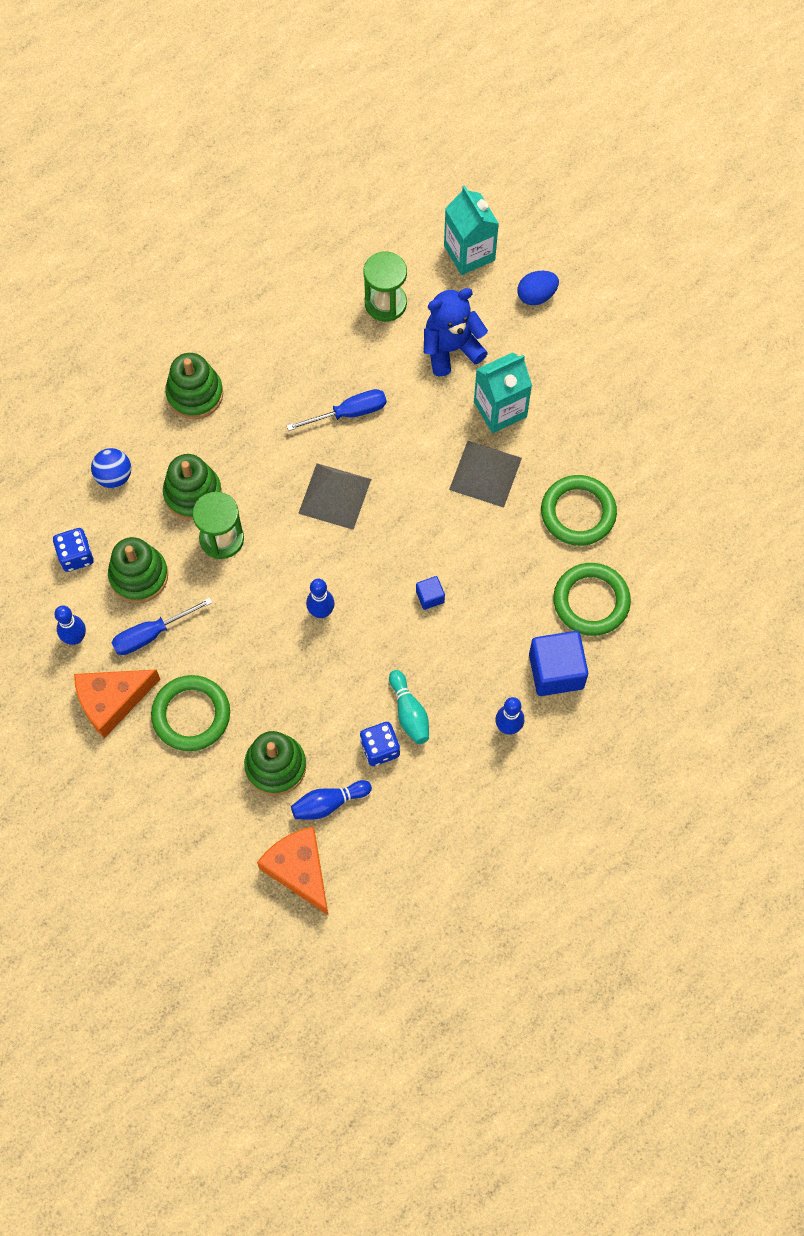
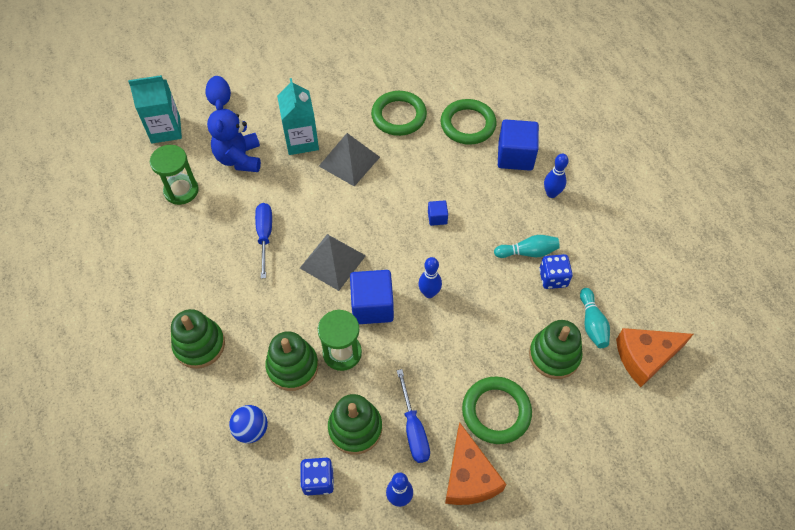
camera: 75 degrees left, 10 degrees down
blue bowling pin [291,780,372,820] -> turquoise bowling pin [580,288,610,348]
none -> blue cube [350,270,394,324]

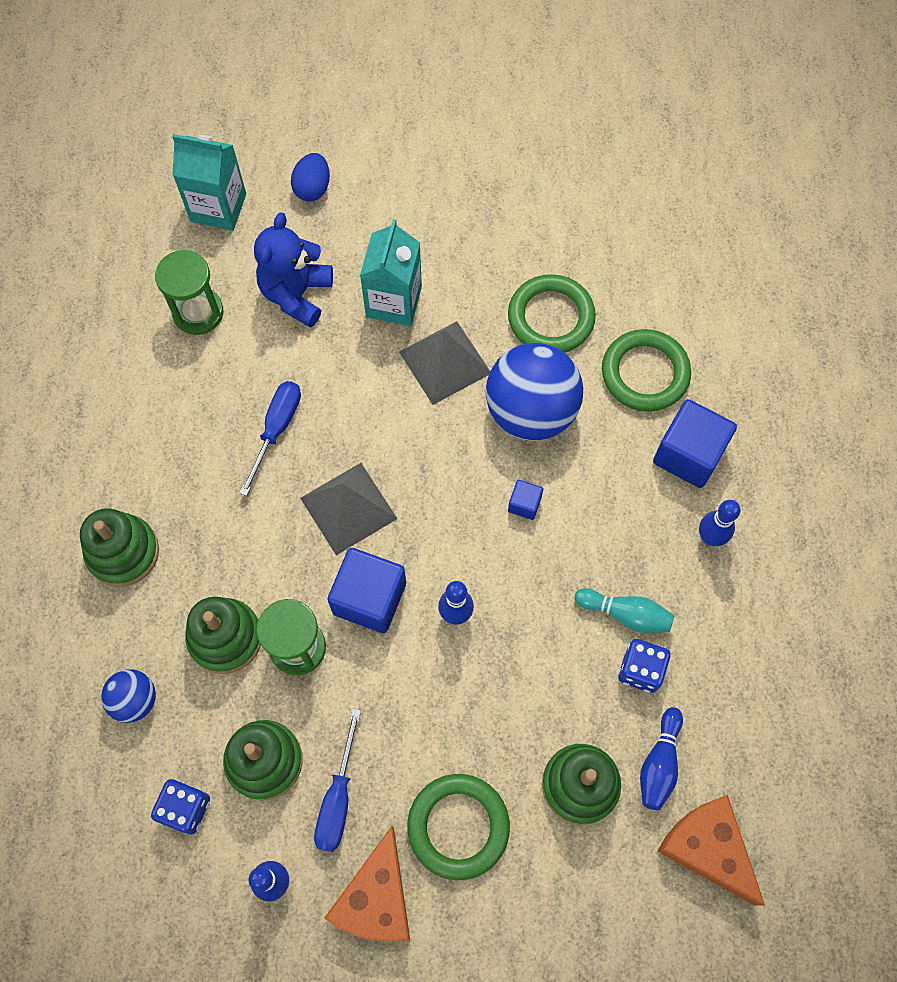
camera: 25 degrees right, 10 degrees up
turquoise bowling pin [580,288,610,348] -> blue bowling pin [640,707,683,810]
orange cheese [616,328,694,387] -> orange cheese turned 45 degrees clockwise [657,795,765,906]
none -> blue ball [486,343,583,441]

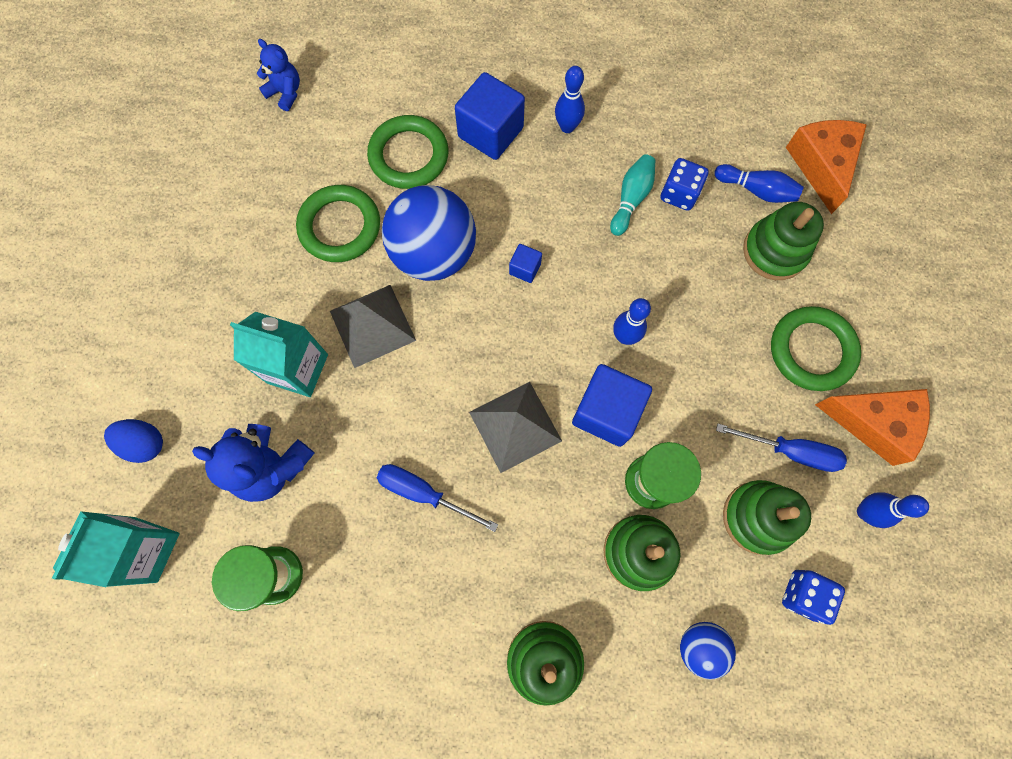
camera: 85 degrees left, 5 degrees up
orange cheese [657,795,765,906] -> orange cheese turned 120 degrees clockwise [786,120,867,214]
none -> blue teddy bear [257,39,300,111]

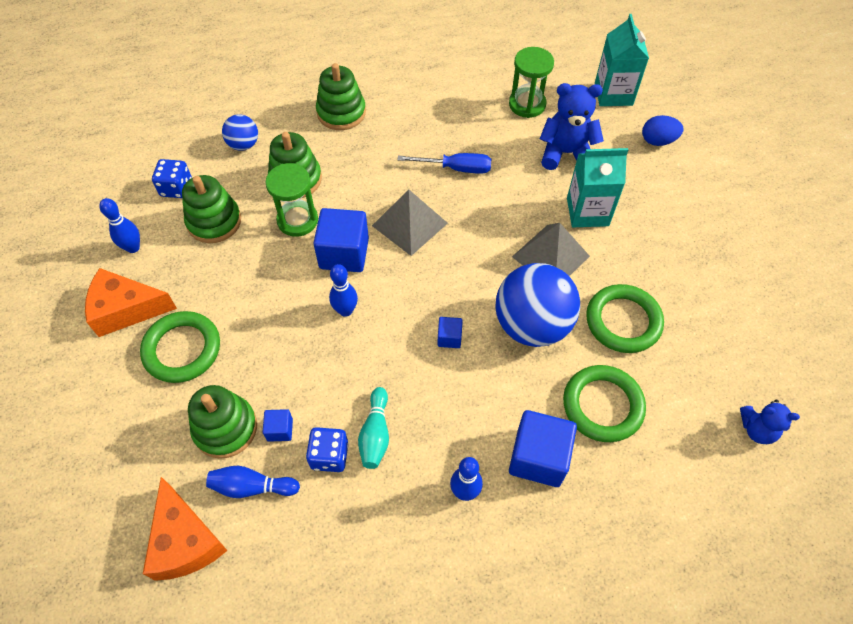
camera: 160 degrees right, 15 degrees down
blue screwdriver [716,424,847,472] -> none
none -> blue cube [263,409,293,442]

